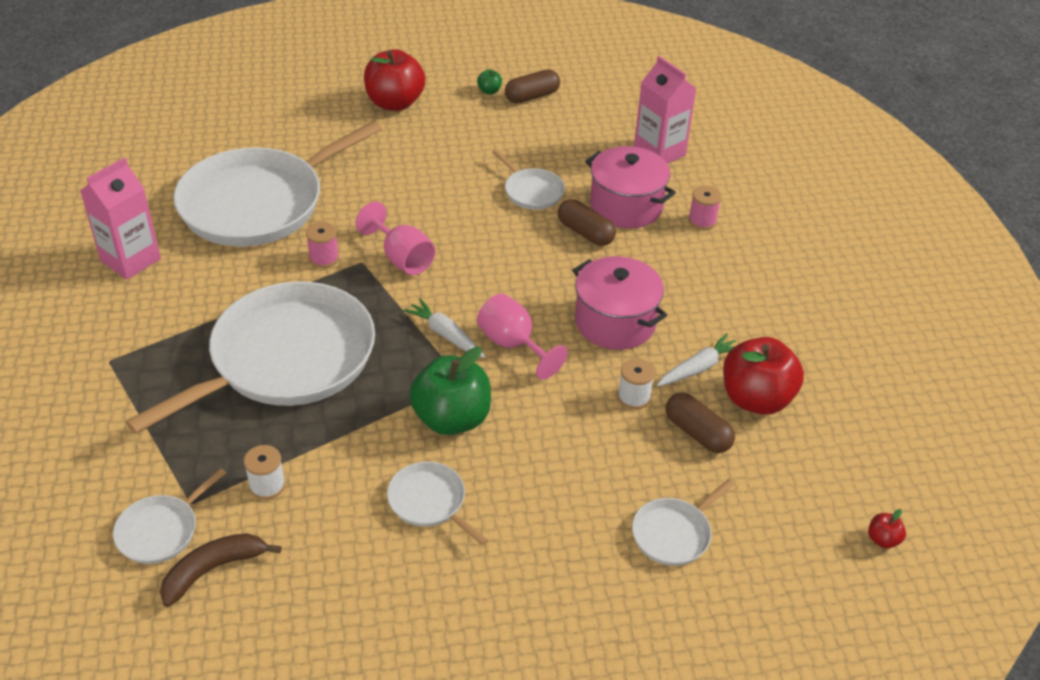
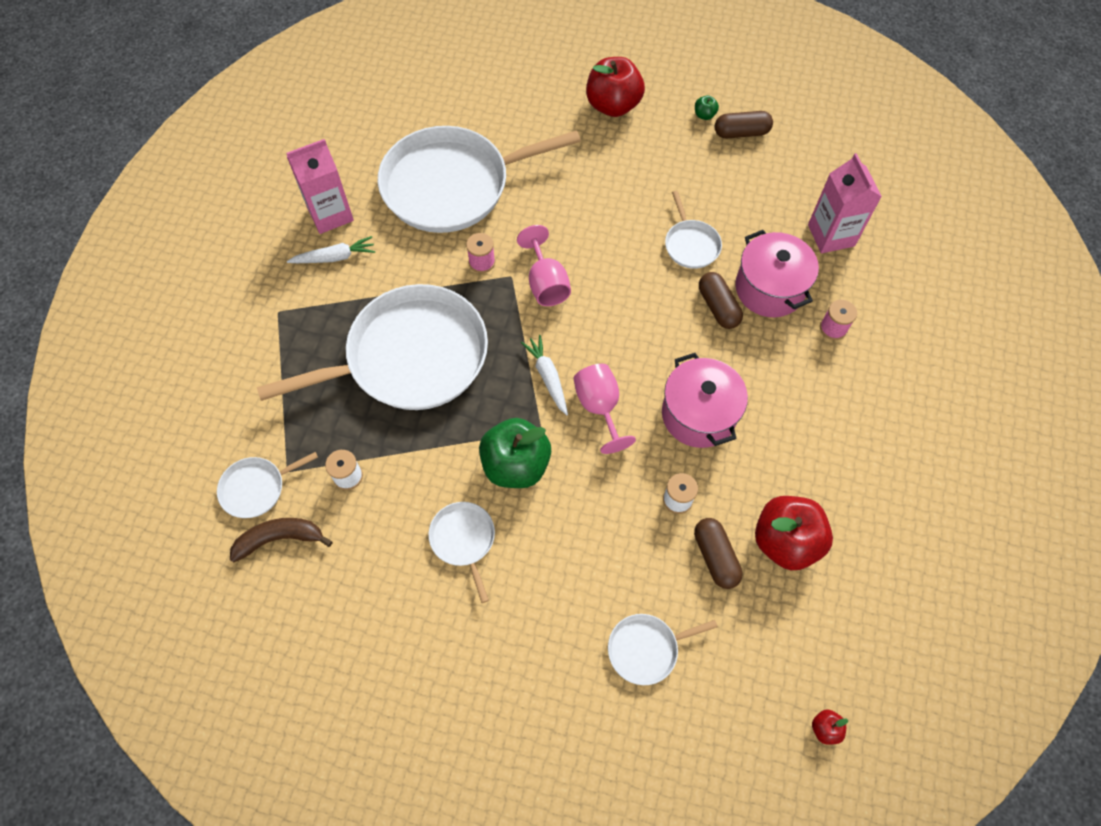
camera: 25 degrees right, 20 degrees up
white carrot [657,333,736,386] -> white carrot moved to [287,236,375,263]

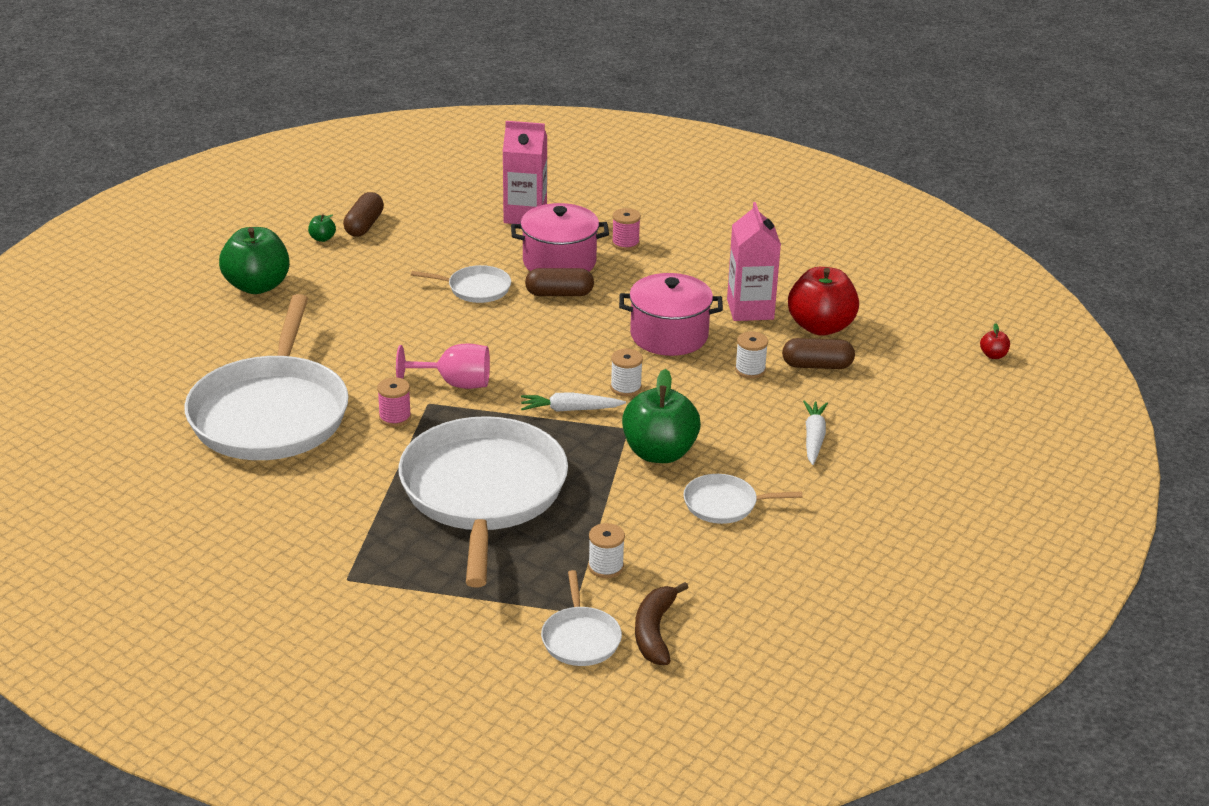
camera: 70 degrees left, 30 degrees down
pink carton [287,139,354,234] -> pink carton moved to [727,202,781,321]
white carrot [287,236,375,263] -> white carrot moved to [803,401,828,465]
pink goblet [574,364,636,454] -> white spool [611,349,643,396]
red apple [586,57,645,117] -> green apple [219,227,290,294]
white pan [608,614,718,685] -> none

